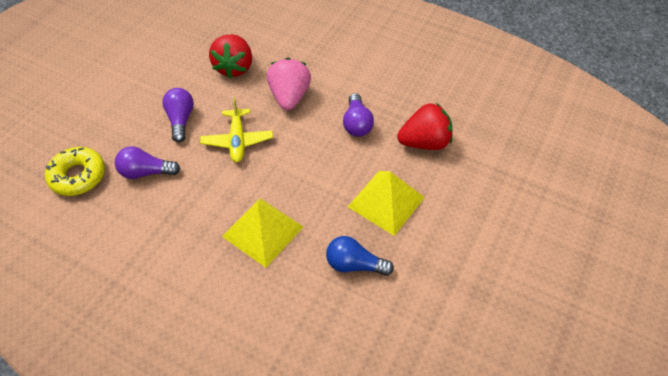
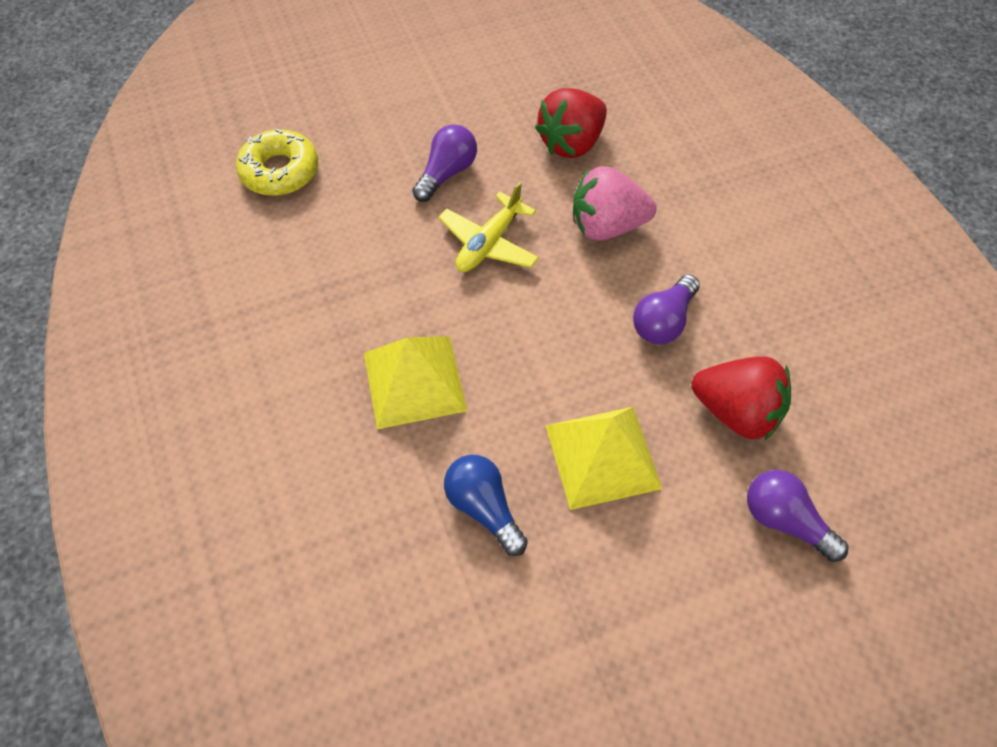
camera: 40 degrees right, 5 degrees up
purple light bulb [115,146,180,179] -> purple light bulb moved to [747,470,849,562]
pink strawberry [267,58,311,110] -> pink strawberry turned 135 degrees counterclockwise [573,166,656,241]

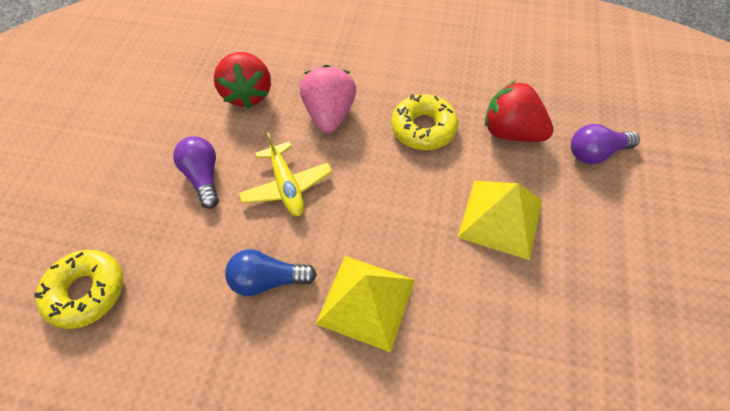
camera: 55 degrees left, 0 degrees up
blue light bulb [444,455,528,556] -> blue light bulb moved to [225,249,317,296]
pink strawberry [573,166,656,241] -> pink strawberry turned 150 degrees clockwise [300,65,356,133]
purple light bulb [633,275,700,344] -> yellow donut [391,94,459,150]
red strawberry [692,356,791,440] -> red strawberry turned 120 degrees counterclockwise [485,81,554,142]

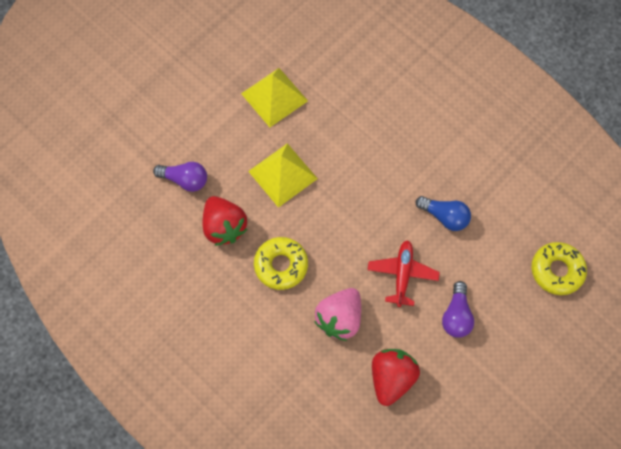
camera: 150 degrees left, 10 degrees up
yellow plane [239,132,332,217] -> red plane [368,240,440,307]
yellow pyramid [316,256,415,352] -> yellow pyramid moved to [241,68,308,127]

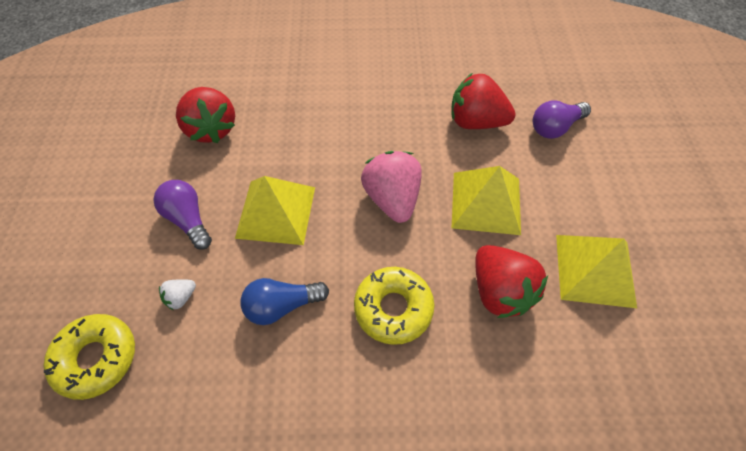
camera: 135 degrees right, 10 degrees down
yellow donut [254,237,308,290] -> yellow donut moved to [354,267,435,345]
pink strawberry [314,288,361,341] -> pink strawberry moved to [361,151,421,223]
red plane [368,240,440,307] -> yellow pyramid [235,176,315,245]
none -> white strawberry [159,279,196,310]
none -> red strawberry [475,245,548,318]

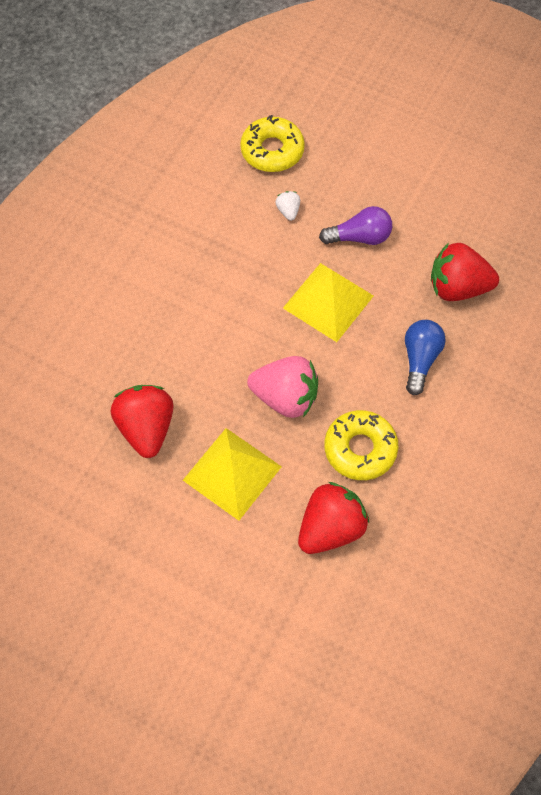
camera: 120 degrees right, 5 degrees up
blue light bulb [241,278,329,325] -> blue light bulb moved to [405,320,445,396]
yellow donut [354,267,435,345] -> yellow donut moved to [324,410,398,480]
red strawberry [475,245,548,318] -> red strawberry turned 75 degrees clockwise [111,385,174,458]
purple light bulb [533,100,591,139] -> none
yellow pyramid [556,235,637,308] -> none

